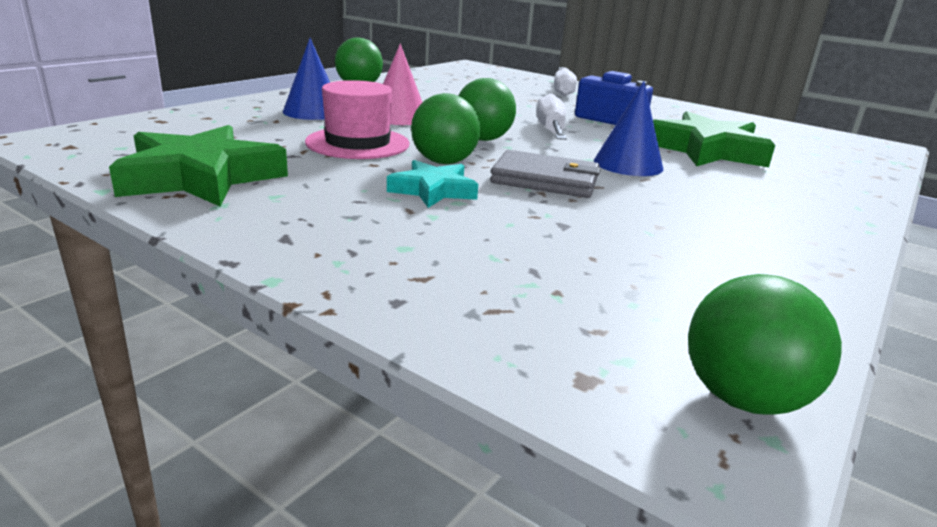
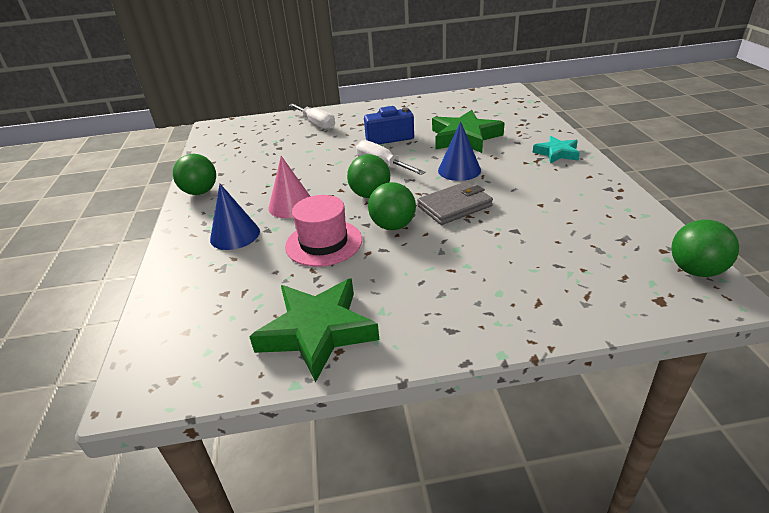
camera: 40 degrees left, 10 degrees up
turquoise star [387,160,478,208] -> turquoise star moved to [533,136,580,163]

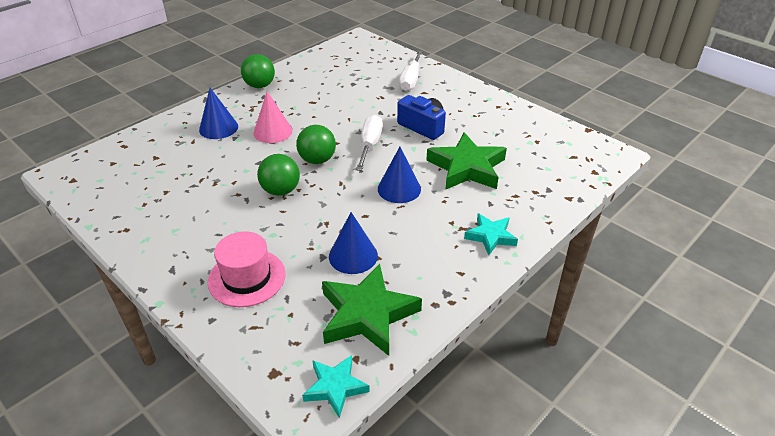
camera: 50 degrees right, 5 degrees up
green star [249,278,379,382] -> green star moved to [322,264,422,356]
pink hat [285,195,362,267] -> pink hat moved to [208,231,286,307]
grey wallet [417,181,493,225] -> none
green ball [671,220,739,277] -> turquoise star [302,355,370,418]
none -> blue cone [329,212,378,274]

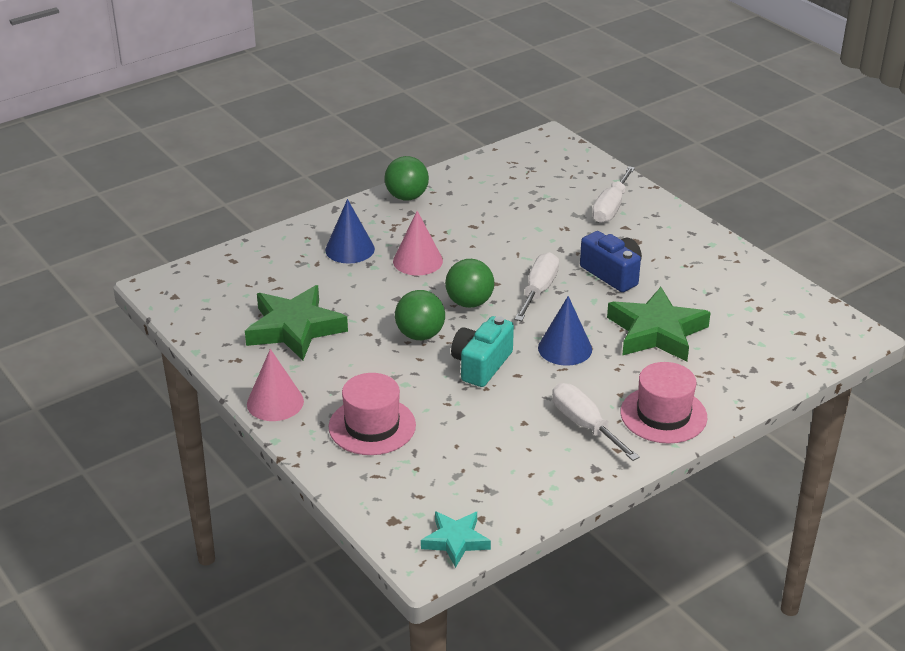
camera: 10 degrees right, 5 degrees down
green star [322,264,422,356] -> green star moved to [245,285,348,360]
blue cone [329,212,378,274] -> none
turquoise star [464,213,518,255] -> pink hat [620,362,707,444]
none -> pink cone [247,349,304,421]
none -> turquoise camera [451,316,514,387]
none -> white screwdriver [552,383,640,461]

